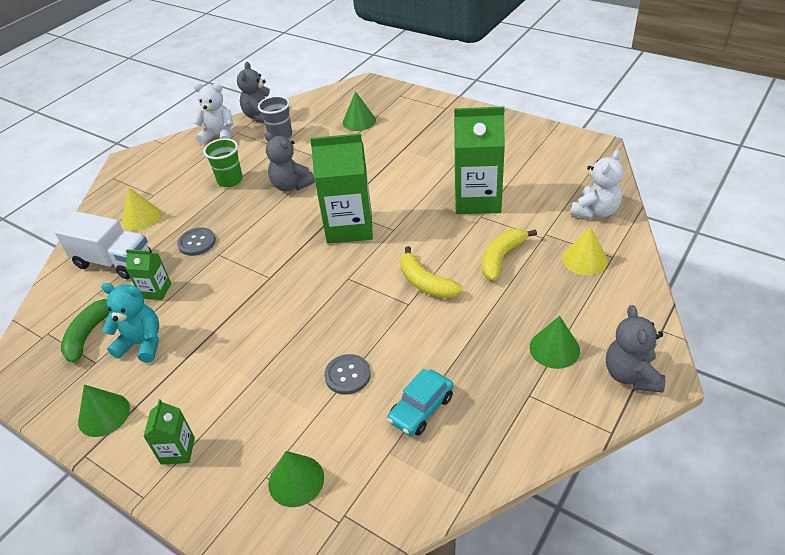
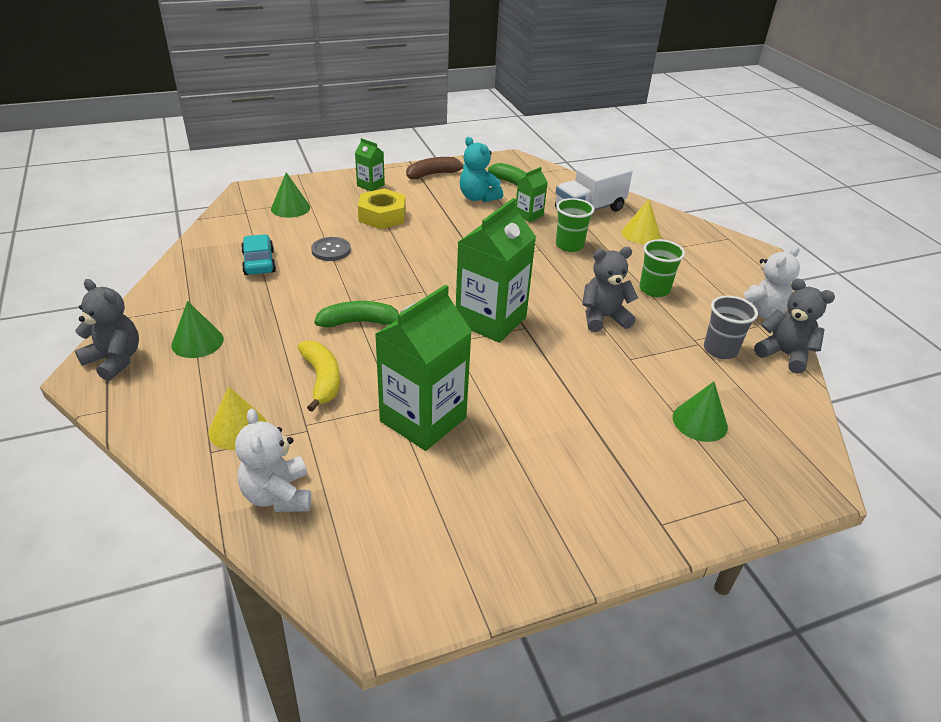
camera: 120 degrees right, 5 degrees down
green cone [78,385,130,437] -> brown banana [406,157,464,179]
turquoise teddy bear [101,283,159,363] -> turquoise teddy bear turned 90 degrees clockwise [460,137,503,202]
grey button [177,227,216,256] -> green cup [556,198,594,252]
yellow banana [400,246,463,299] -> green banana [314,301,399,328]
none -> yellow nut [358,189,406,229]

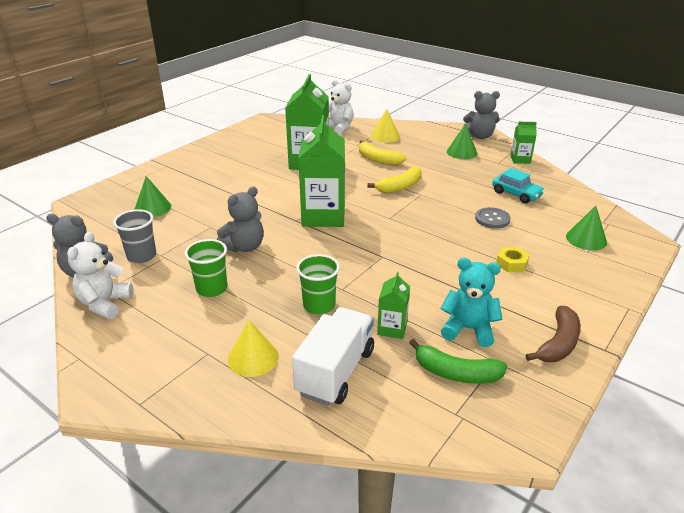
camera: 150 degrees right, 5 degrees down
green banana [314,301,399,328] -> yellow banana [367,166,422,193]
green carton [355,138,385,191] -> green carton moved to [511,122,537,164]
yellow nut [358,189,406,229] -> yellow nut [496,247,529,272], size x0.58

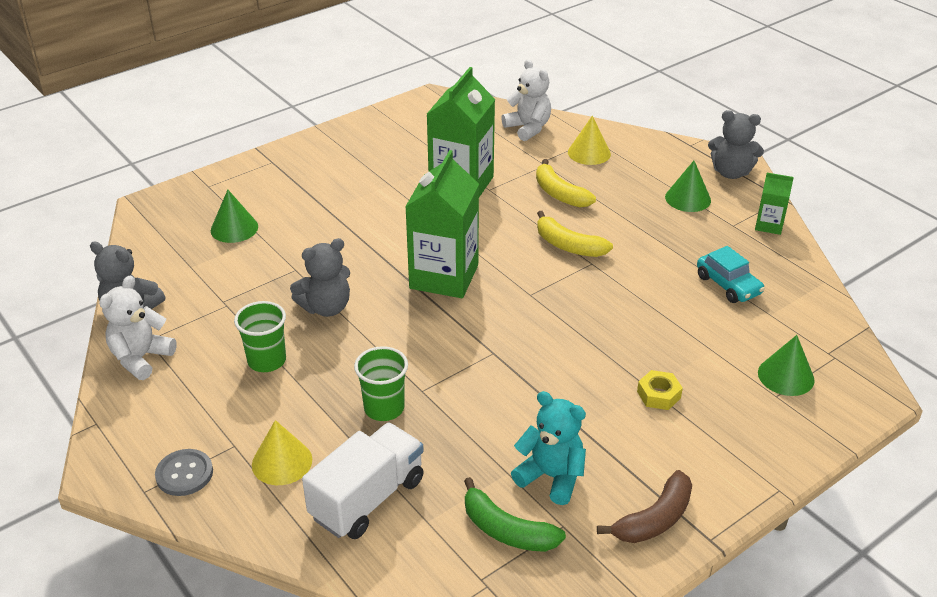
camera: 15 degrees right, 5 degrees up
grey cup [113,209,156,263] -> none
yellow banana [367,166,422,193] -> yellow banana turned 60 degrees clockwise [537,211,613,257]
green carton [377,272,410,339] -> none
grey button [475,207,511,229] -> grey button moved to [155,449,213,496]

